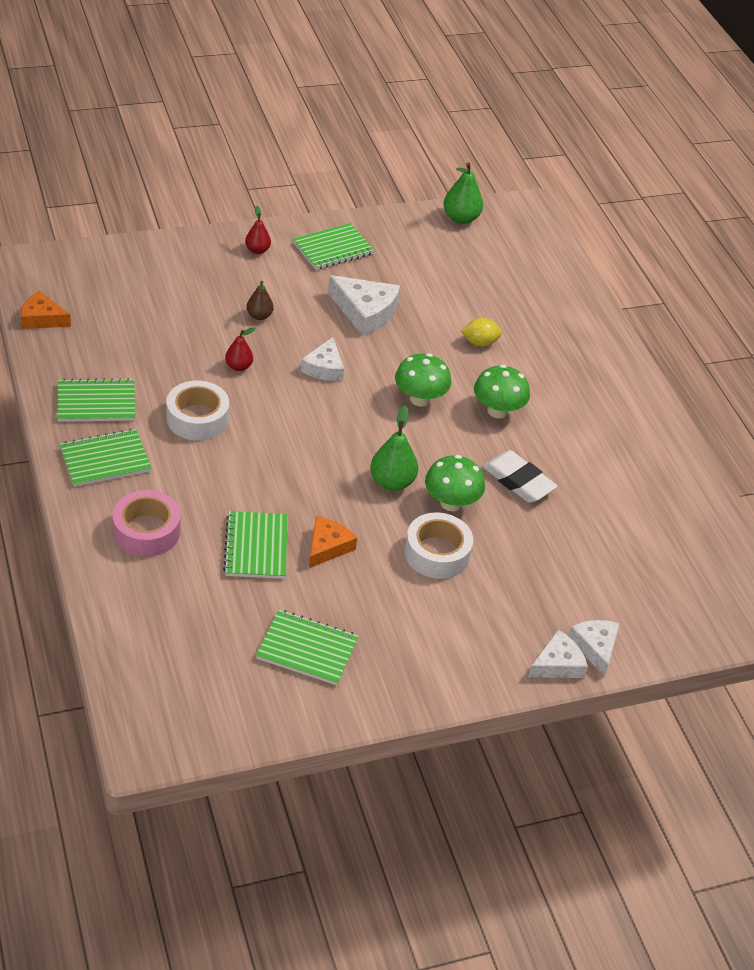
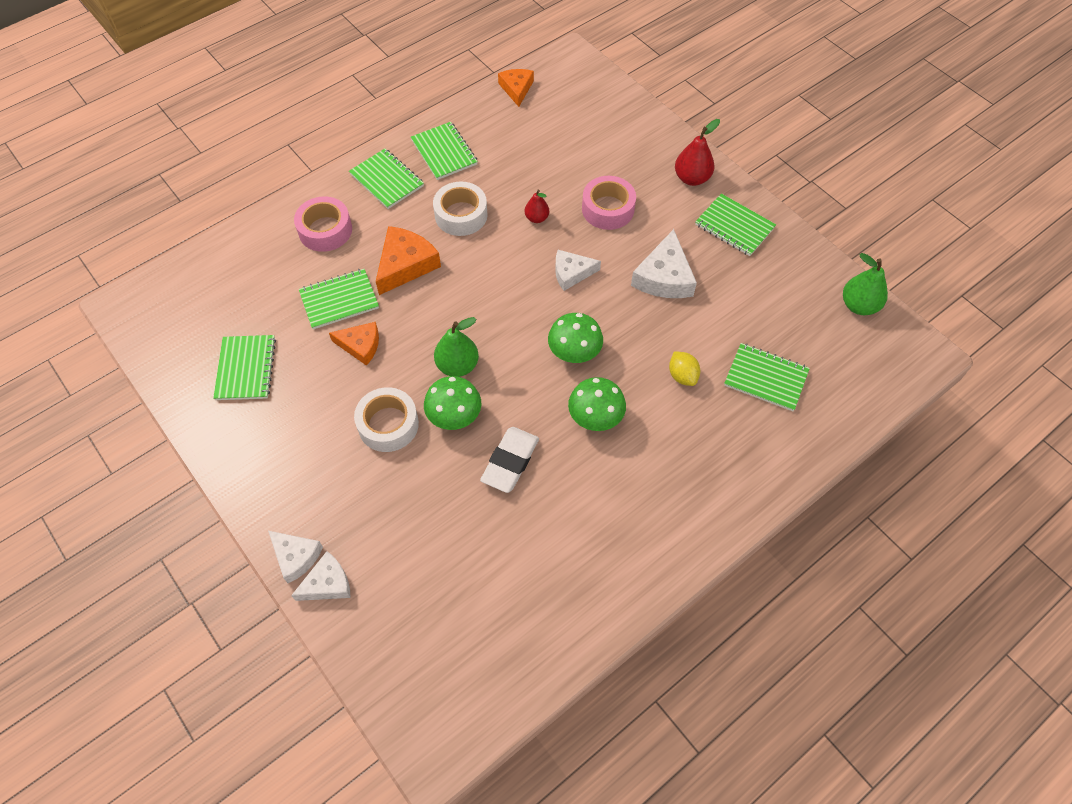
camera: 75 degrees right, 15 degrees up
red pear [245,206,271,254] -> red pear [675,119,720,186], size x1.60
brown pear [247,281,274,320] -> pink tape [582,176,636,230]
none -> orange cheese [376,226,441,295]
none -> green notebook [724,343,810,411]

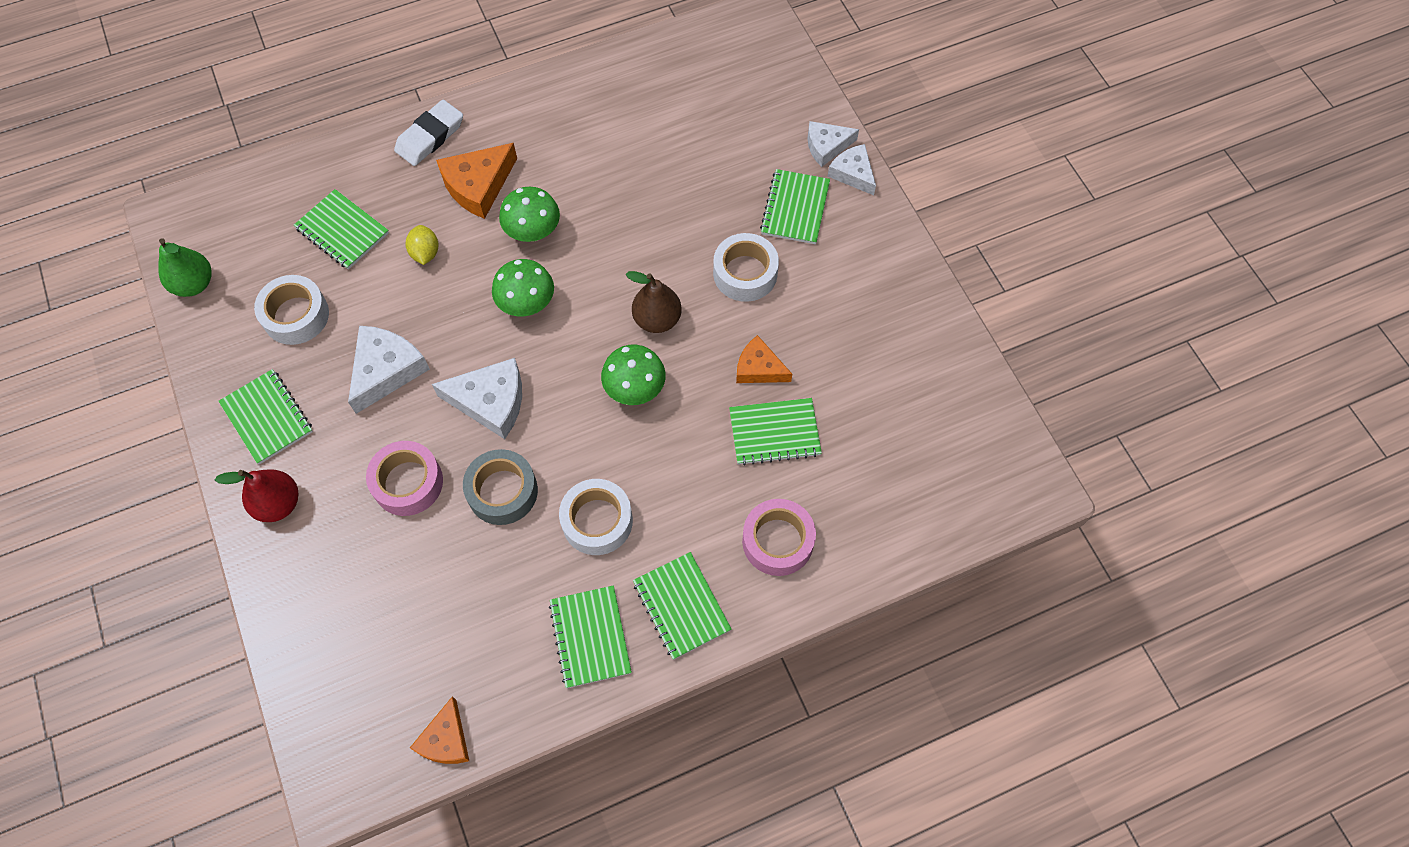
camera: 165 degrees left, 5 degrees up
green notebook [213,335,276,400] -> green notebook moved to [760,169,830,244]
orange cheese [376,226,441,295] -> orange cheese moved to [436,143,517,219]
green mushroom [424,376,481,430] -> green mushroom moved to [601,345,666,405]
green pear [434,317,479,377] -> brown pear [626,271,682,333]
white eraser [480,427,539,493] -> white eraser moved to [394,100,463,166]
red pear [525,189,549,223] -> grey tape [463,449,538,525]
white cheese [555,250,601,291] -> white cheese [432,358,522,439], size x1.53
none -> white tape [254,275,329,345]

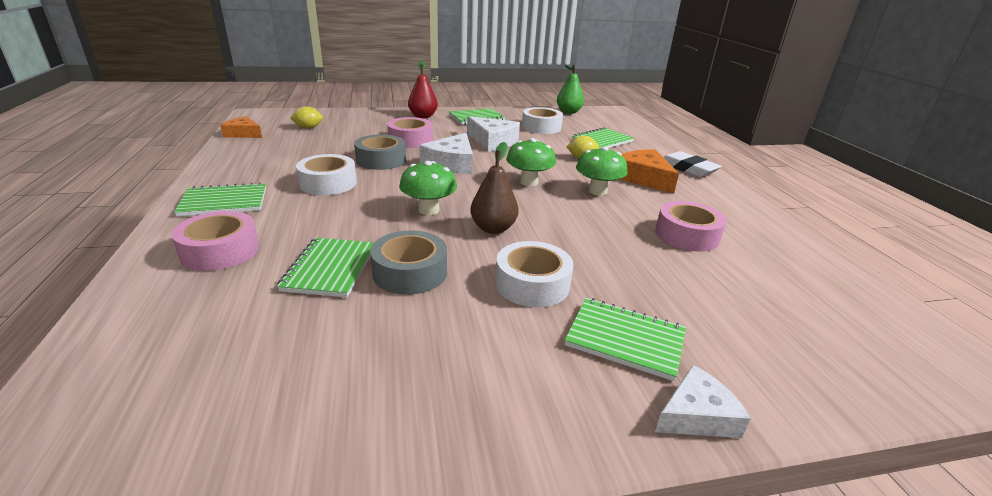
camera: 100 degrees right, 35 degrees down
green notebook [549,585,632,688] -> none
orange cheese [736,335,792,383] -> grey tape [370,230,447,295]
white cheese [808,121,859,167] -> none
none -> yellow lemon [290,106,323,129]
none -> pink tape [655,201,726,252]

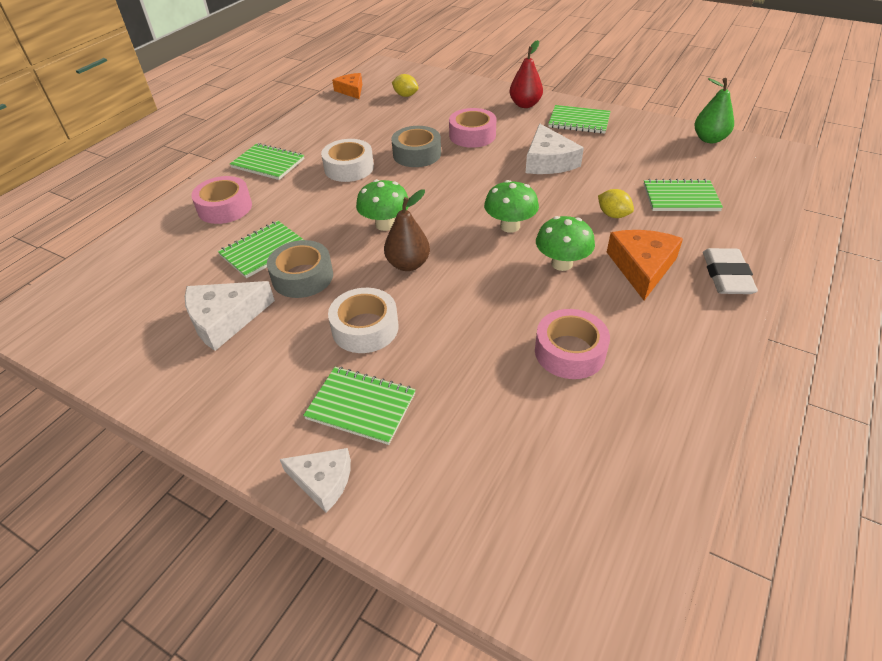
camera: 45 degrees right, 15 degrees up
white cheese [419,133,473,174] -> white cheese moved to [185,281,275,351]
white tape [522,107,563,134] -> none
green notebook [565,298,686,381] -> green notebook turned 45 degrees counterclockwise [303,367,416,445]

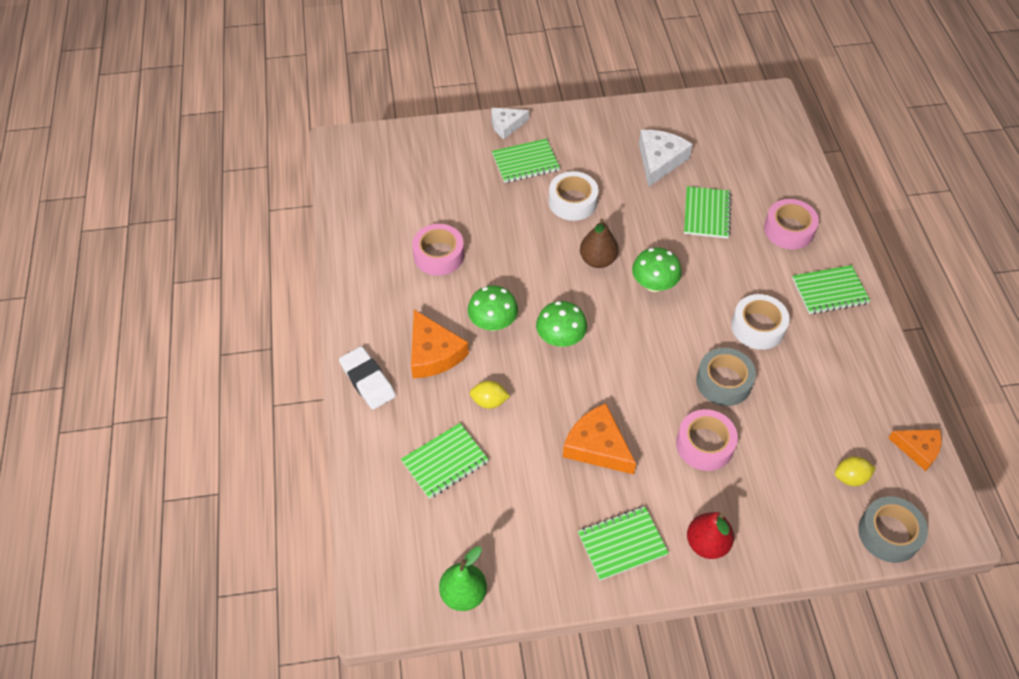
camera: 140 degrees right, 10 degrees up
grey tape [267,240,333,298] -> grey tape moved to [858,496,928,563]
white cheese [526,124,584,174] -> orange cheese [563,403,636,475]

